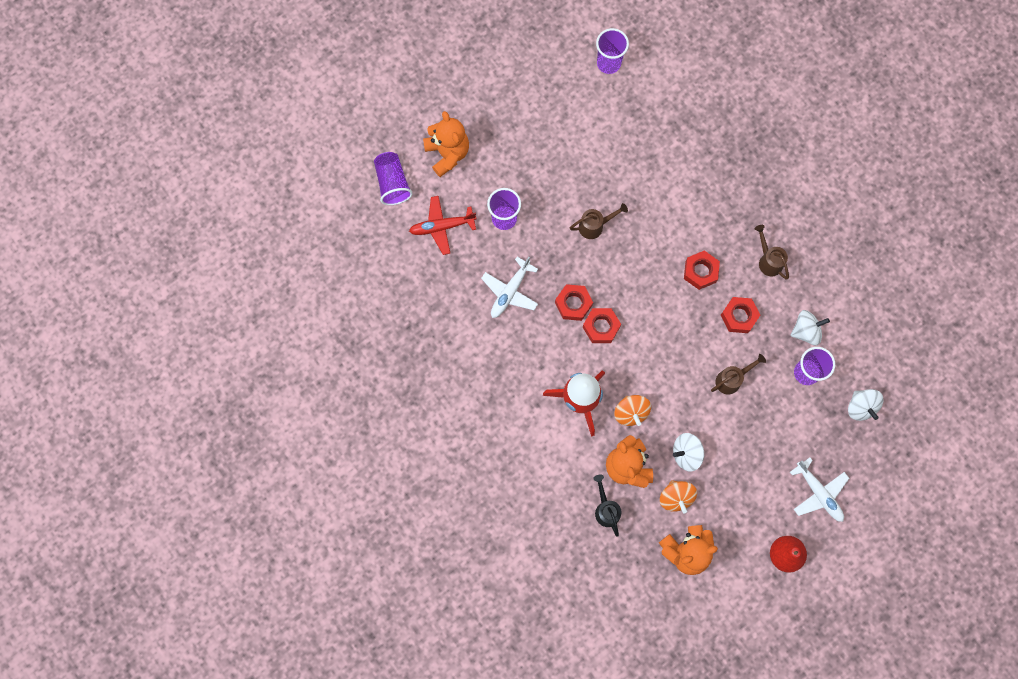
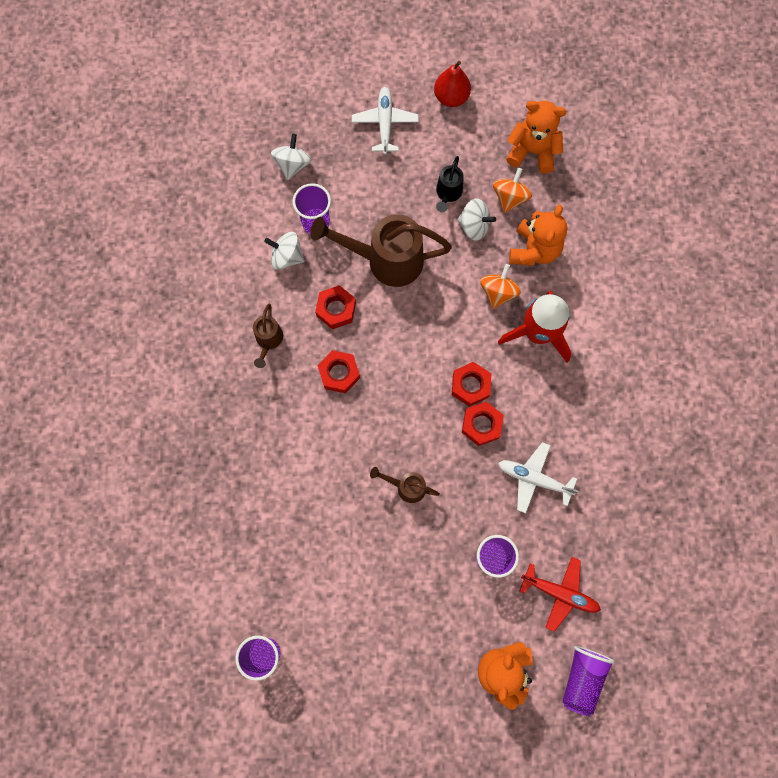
camera: 145 degrees left, 0 degrees up
white plane [481,257,538,318] -> white plane turned 135 degrees counterclockwise [498,442,579,513]
black watering can [593,475,621,537] -> black watering can moved to [436,156,464,212]
brown watering can [711,354,766,394] -> brown watering can [310,214,452,287], size x2.01

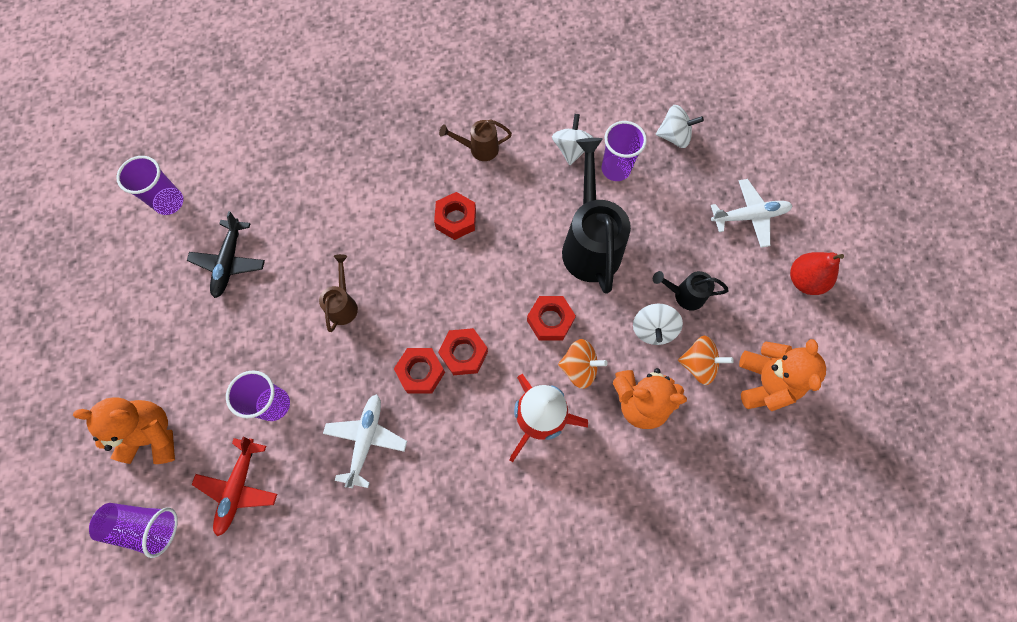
camera: 80 degrees right, 5 degrees down
brown watering can [310,214,452,287] -> black watering can [562,138,631,294]
red nut [315,285,356,329] -> red nut moved to [527,296,576,341]
none -> black plane [187,211,265,298]

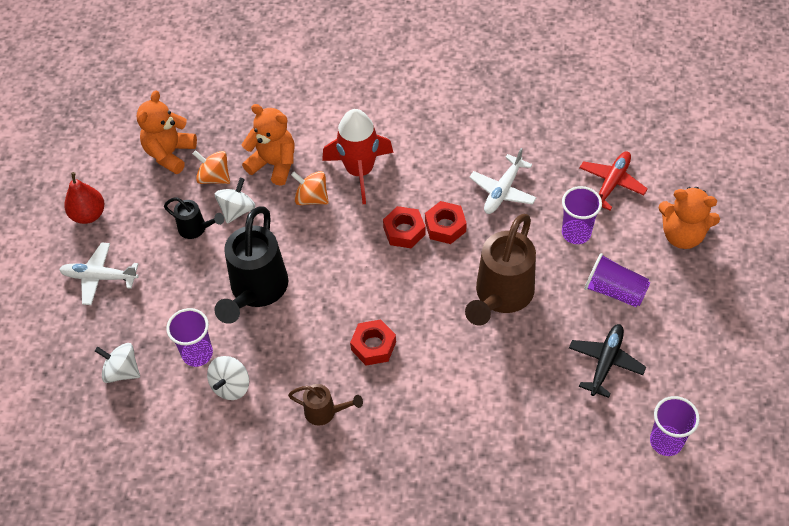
camera: 160 degrees left, 15 degrees down
purple cup [89,503,178,558] -> purple cup moved to [584,253,650,307]
brown watering can [319,254,358,332] -> brown watering can [465,214,536,325], size x2.01
red nut [527,296,576,341] -> none

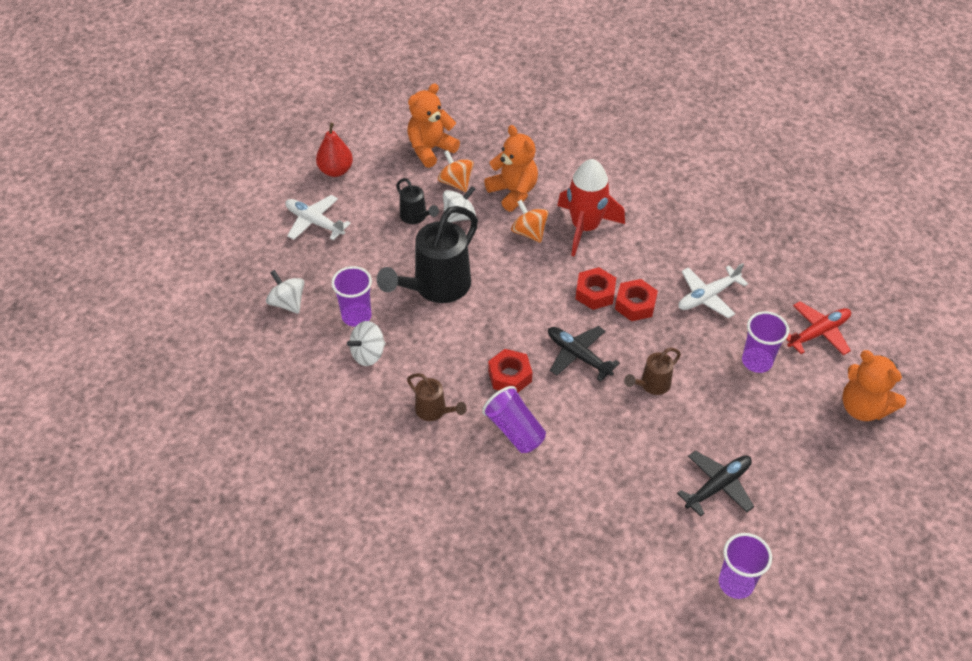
camera: 25 degrees right, 5 degrees down
brown watering can [465,214,536,325] -> brown watering can [624,348,681,395], size x0.50
purple cup [584,253,650,307] -> purple cup moved to [482,386,546,453]
none -> black plane [548,326,620,382]

